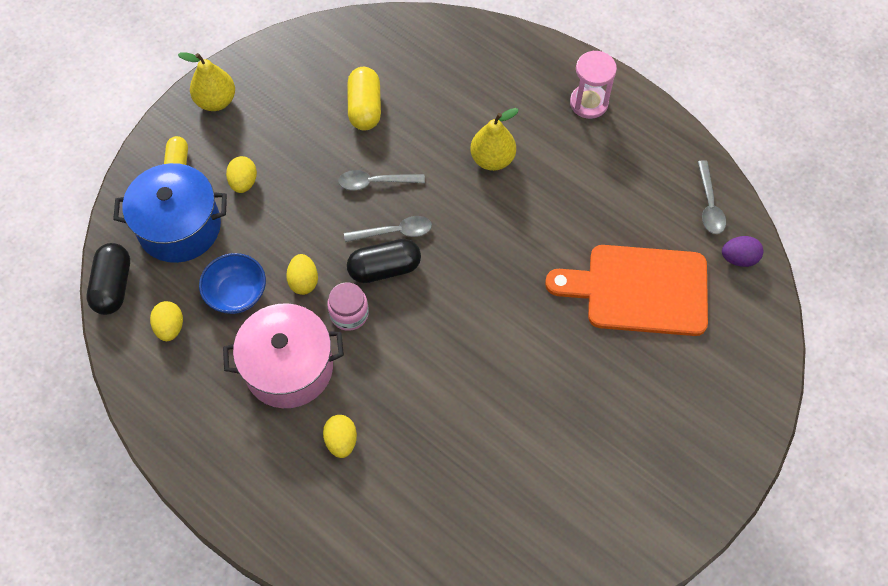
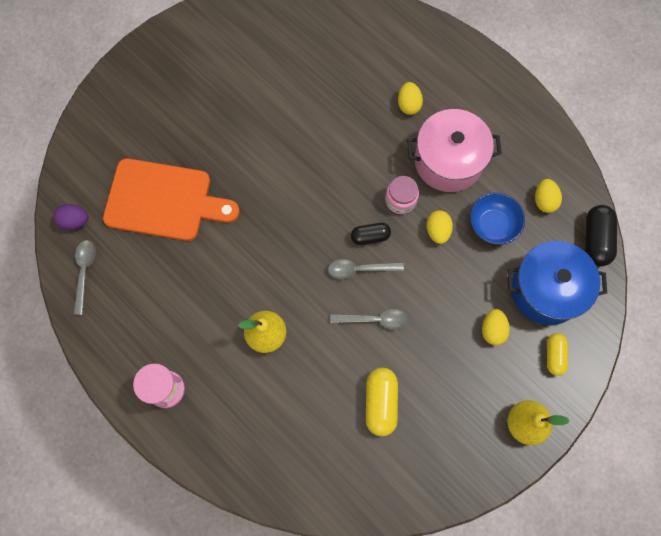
camera: 175 degrees left, 10 degrees up
black capsule [347,239,421,283] -> black capsule [351,223,391,245], size x0.65

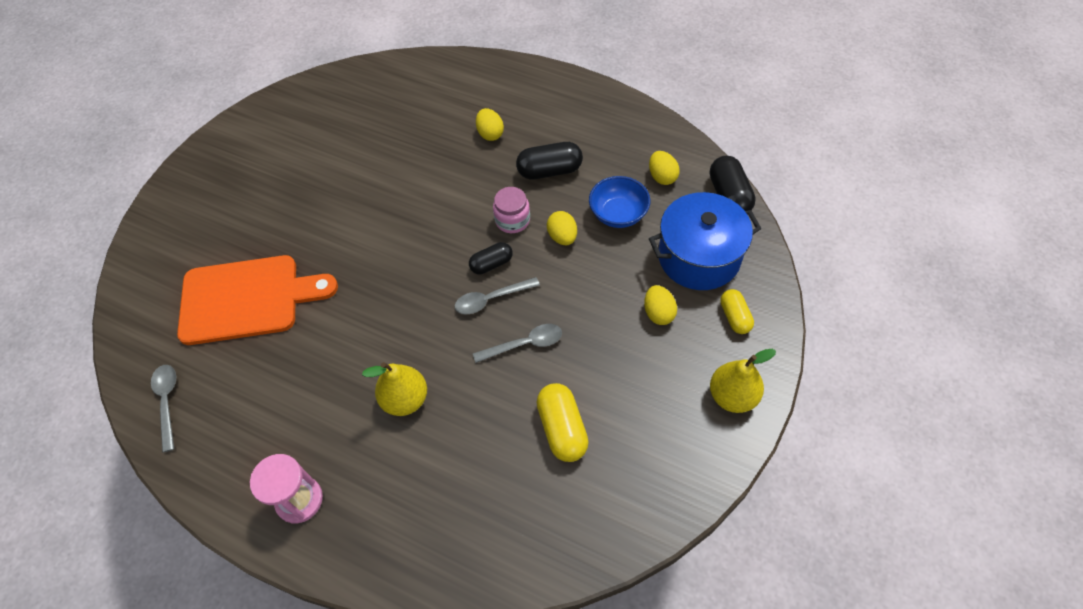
camera: 15 degrees left, 15 degrees down
purple egg [53,204,89,230] -> none
pink pot [407,109,502,192] -> black capsule [516,142,583,180]

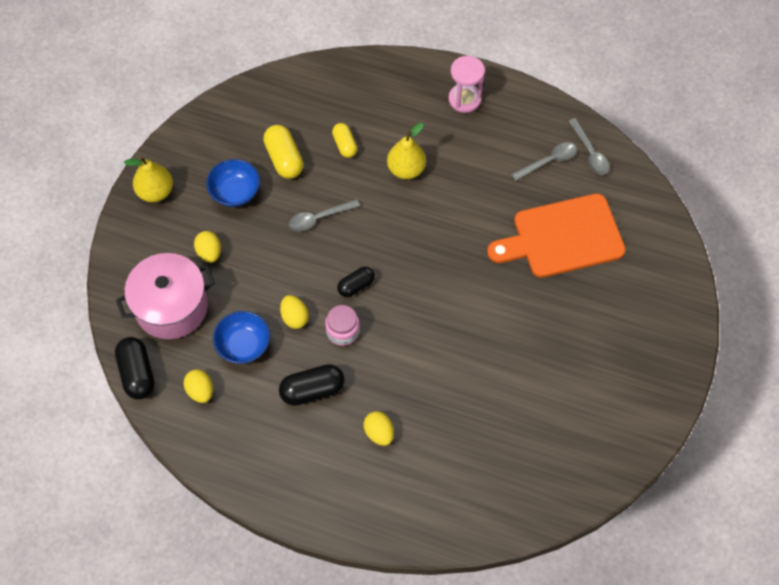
camera: 170 degrees right, 5 degrees up
grey spoon [455,277,540,314] -> grey spoon moved to [511,142,577,181]
blue pot [649,192,761,290] -> pink pot [116,253,215,339]
yellow capsule [720,289,754,334] -> yellow capsule moved to [332,123,357,158]
none -> blue bowl [206,159,260,207]

